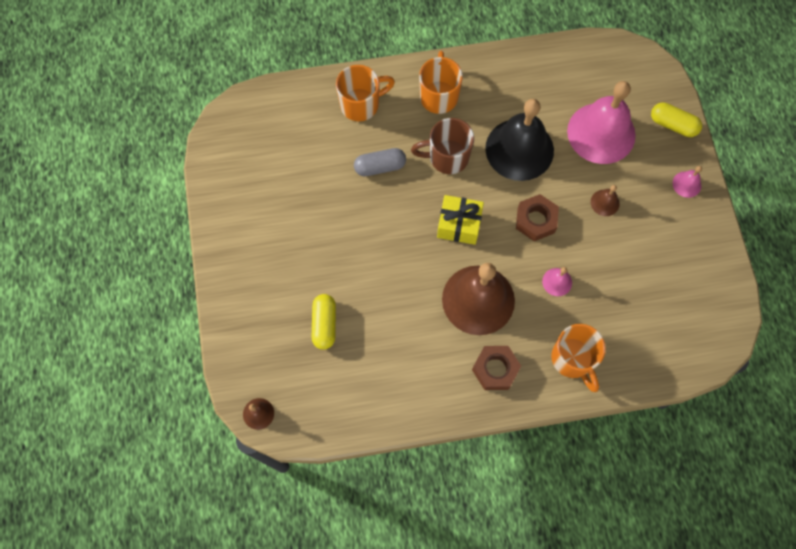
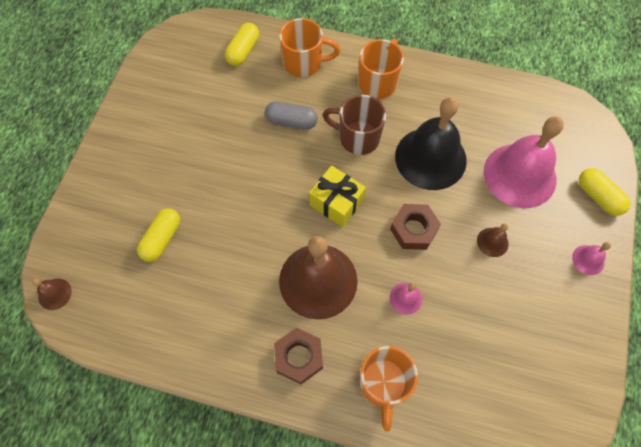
camera: 25 degrees right, 5 degrees down
none -> yellow capsule [225,23,259,66]

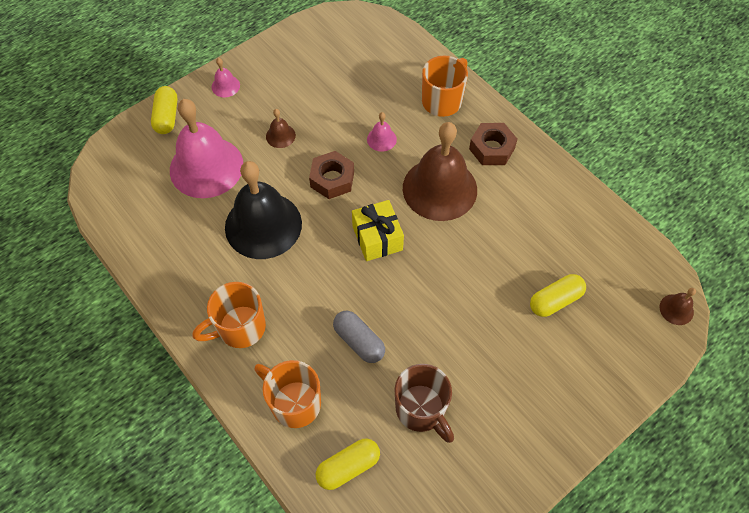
camera: 145 degrees left, 5 degrees down
brown mug [323,95,386,155] -> brown mug moved to [394,364,454,443]

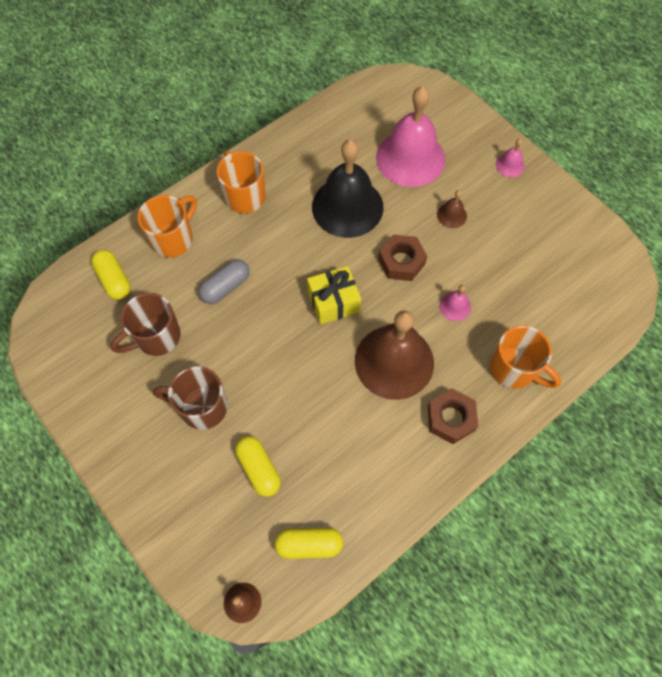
camera: 90 degrees right, 5 degrees up
yellow capsule [151,86,178,134] -> yellow capsule moved to [274,528,343,559]
none -> brown mug [153,366,227,430]

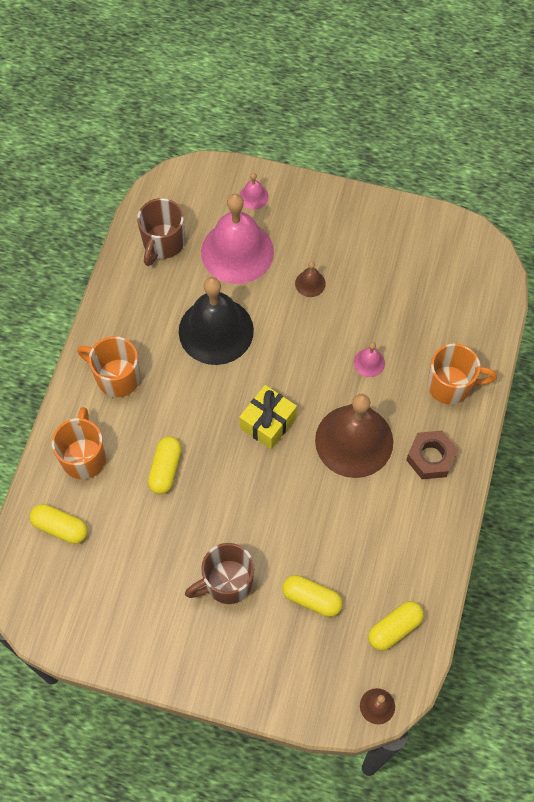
camera: 35 degrees left, 0 degrees up
brown mug [111,293,181,356] -> brown mug moved to [137,198,185,266]
grey capsule [198,259,250,304] -> yellow capsule [148,436,182,494]
brown nut [378,235,427,281] -> none
pink bell [496,138,525,177] -> pink bell moved to [239,173,269,210]

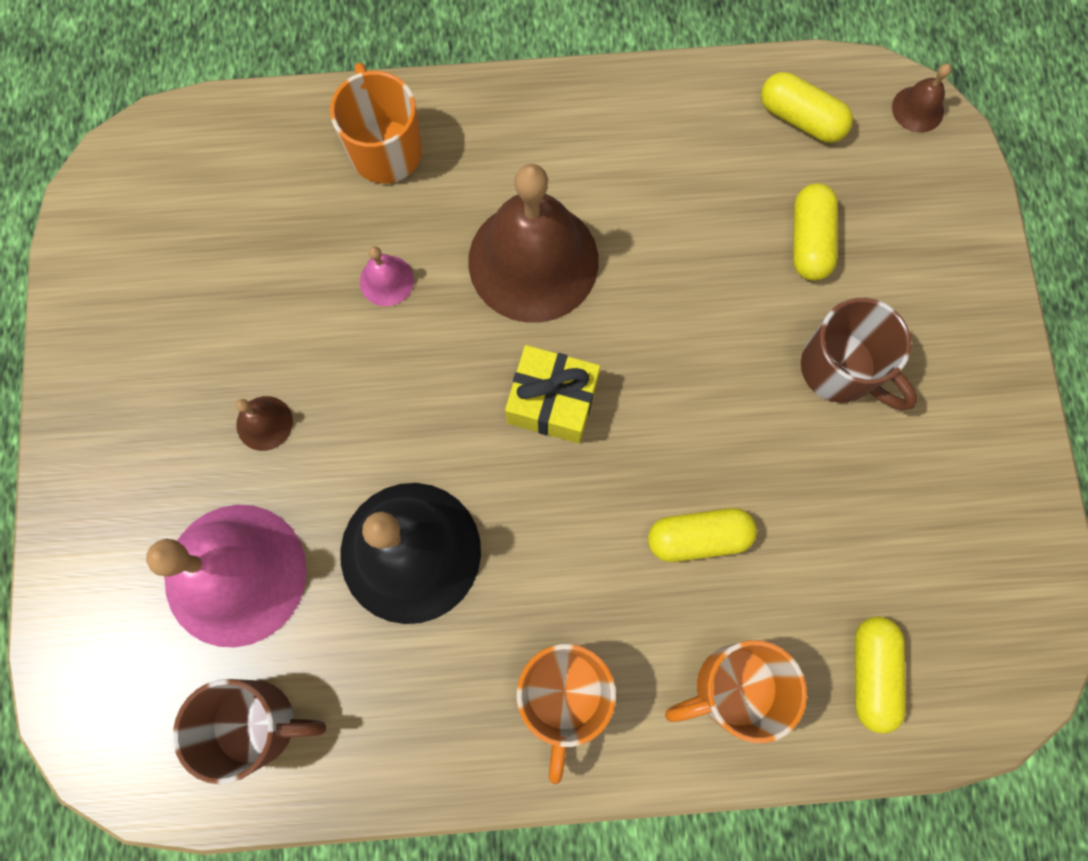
camera: 110 degrees left, 10 degrees up
pink bell [239,173,269,210] -> none
brown nut [406,431,458,479] -> none

